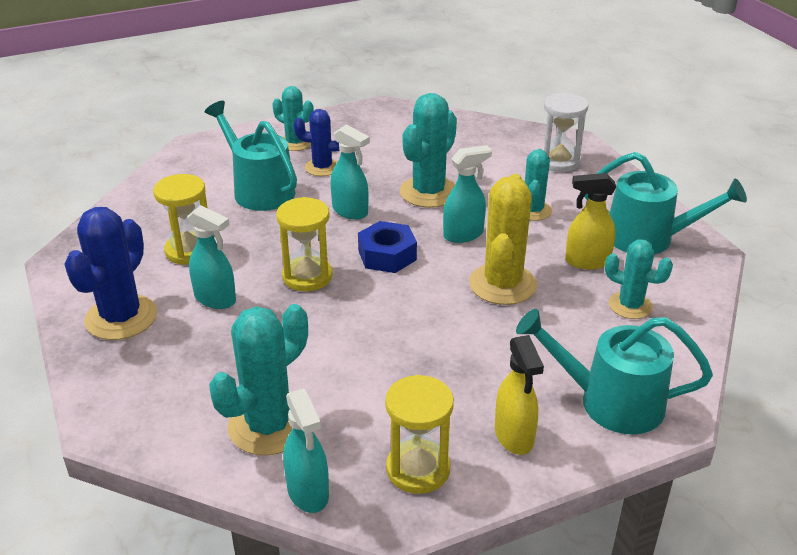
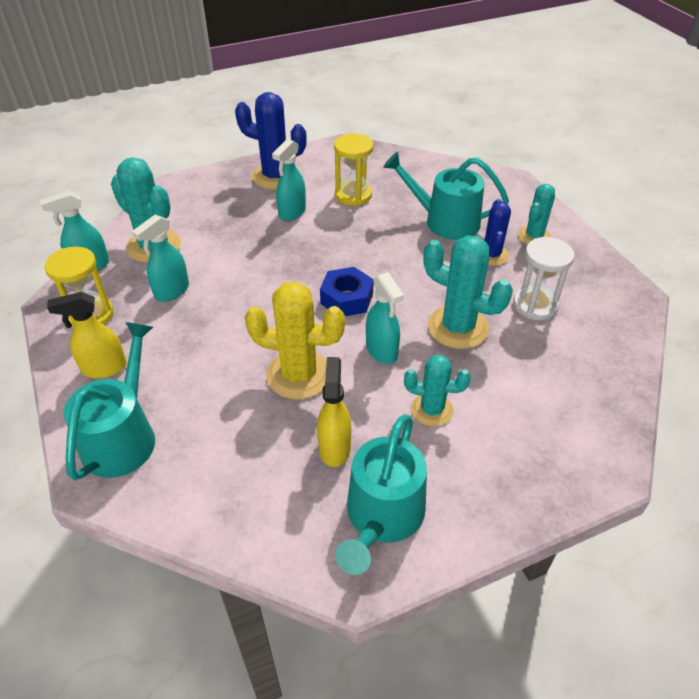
camera: 90 degrees right, 10 degrees up
turquoise watering can [205,101,297,211] -> turquoise watering can turned 120 degrees counterclockwise [383,152,509,240]
yellow hourglass [276,197,333,291] -> none
turquoise spray bottle [331,124,370,220] -> turquoise spray bottle moved to [132,215,189,302]
white hourglass [542,93,588,172] -> white hourglass moved to [513,237,575,320]
turquoise cactus [605,240,673,319] -> none

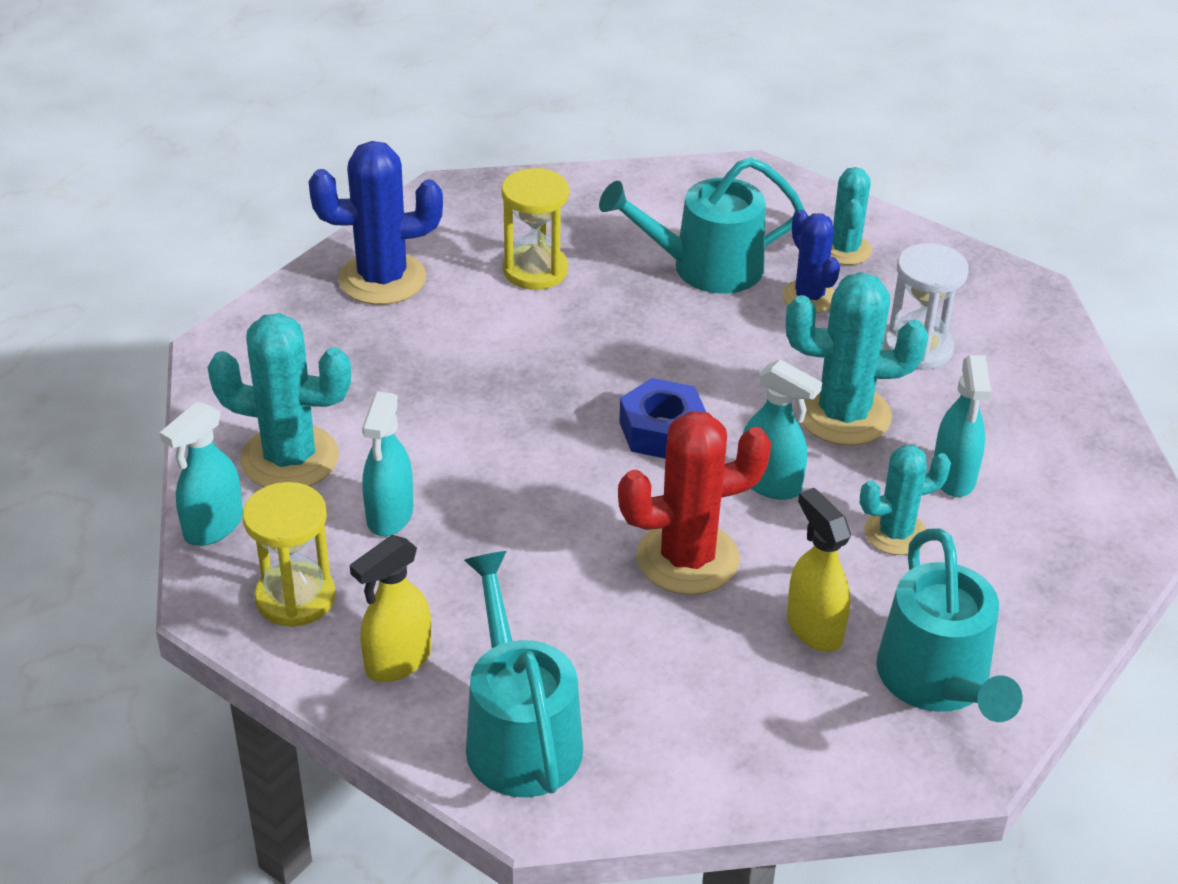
camera: 30 degrees left, 5 degrees down
yellow cactus [245,282,345,400] -> red cactus [618,411,771,595]
turquoise spray bottle [272,139,306,221] -> turquoise spray bottle moved to [934,355,991,497]

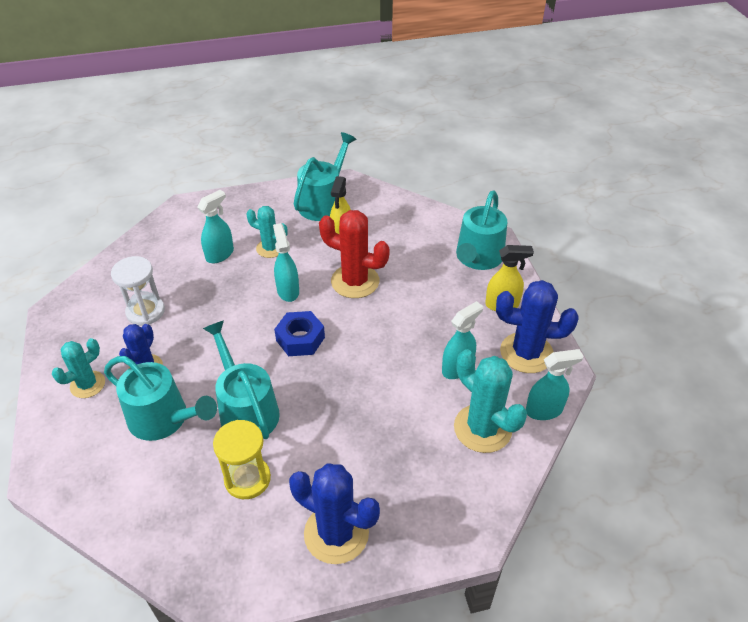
camera: 140 degrees left, 5 degrees up
yellow hourglass [242,482,336,627] -> blue cactus [496,280,579,373]
turquoise cactus [786,272,928,446] -> none
none -> turquoise watering can [203,320,280,439]

